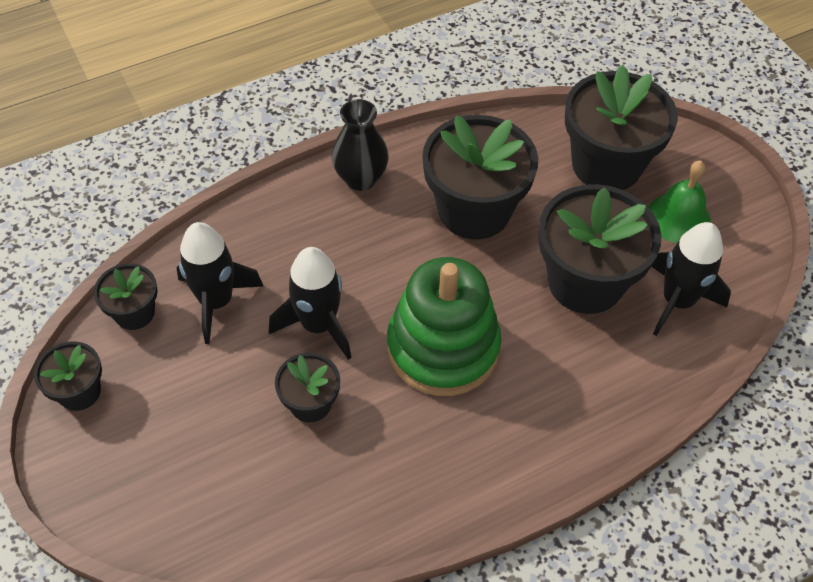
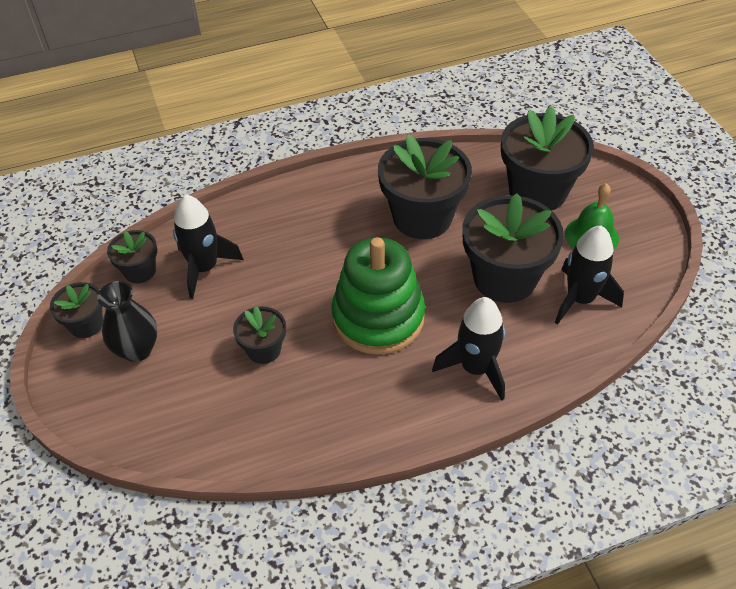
camera: 10 degrees right, 5 degrees down
black rocket [269,247,352,360] -> black rocket moved to [432,297,505,401]
black vase [332,99,389,191] -> black vase moved to [97,281,157,362]

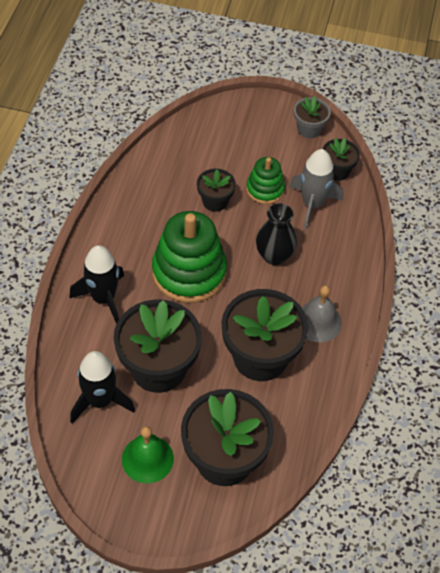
camera: 120 degrees right, 5 degrees up
black flower pot [50,282,103,338] -> grey flower pot [294,96,331,138]
black vase [97,281,157,362] -> black vase moved to [256,203,297,265]
black rocket [173,195,243,299] -> grey rocket [289,149,343,229]
none -> green stacking toy [246,157,285,204]
none -> grey bell [301,285,342,342]

